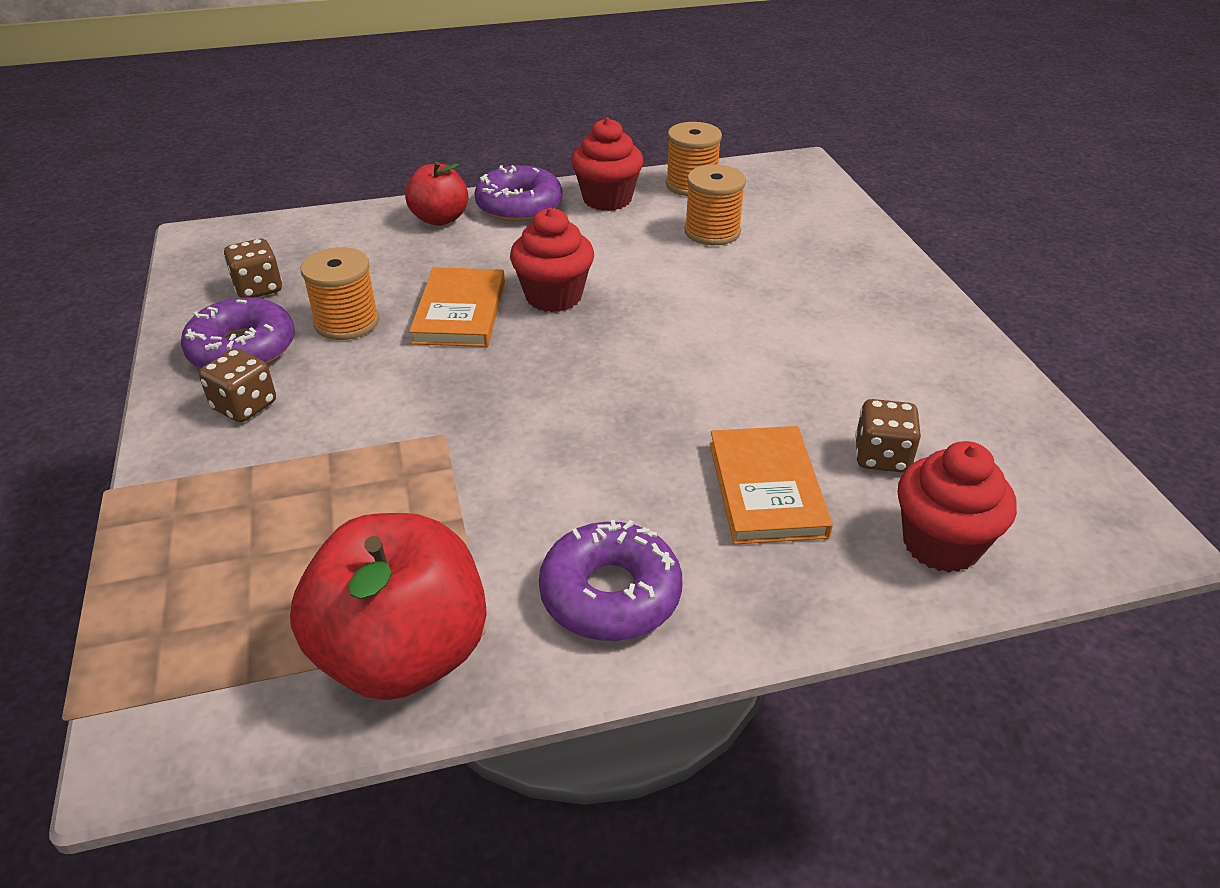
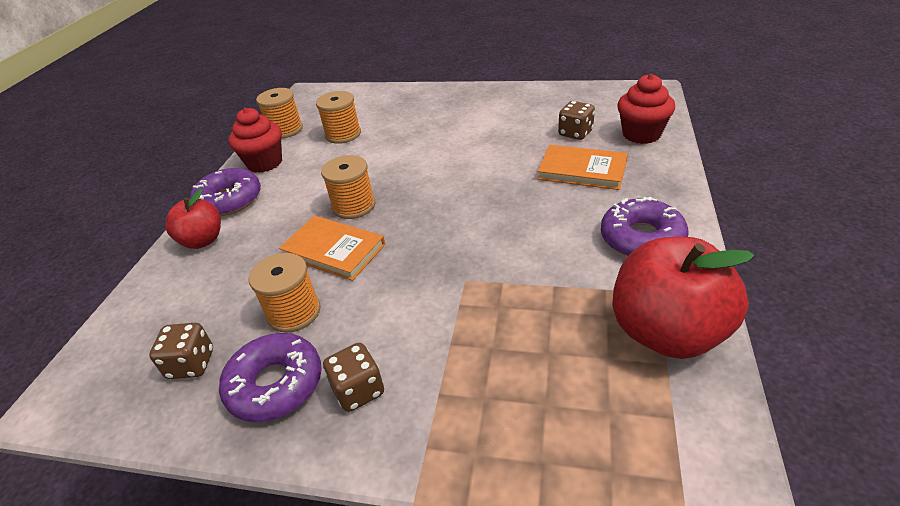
camera: 60 degrees left, 0 degrees up
red cupcake [510,208,594,312] -> orange spool [321,155,375,219]

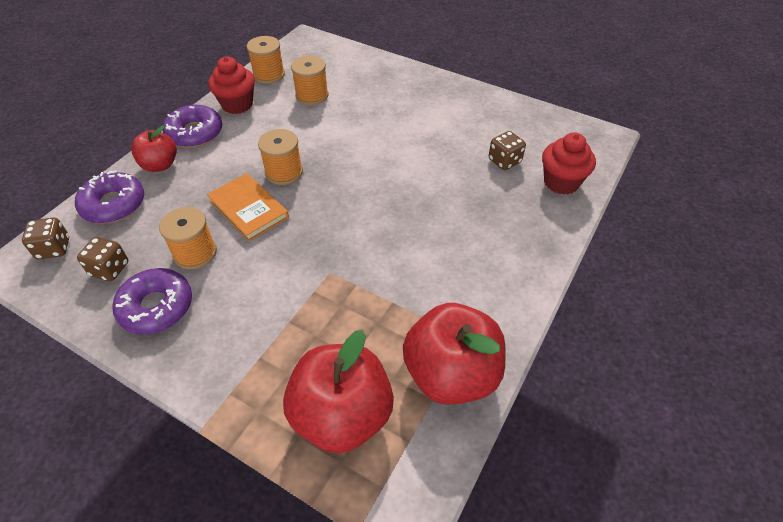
camera: 15 degrees right, 10 degrees up
brown dice [323,343,384,412] -> brown dice moved to [22,218,69,259]
orange book [538,145,628,190] -> none
purple donut [601,197,689,256] -> purple donut moved to [75,170,144,223]
none -> red apple [283,330,394,454]

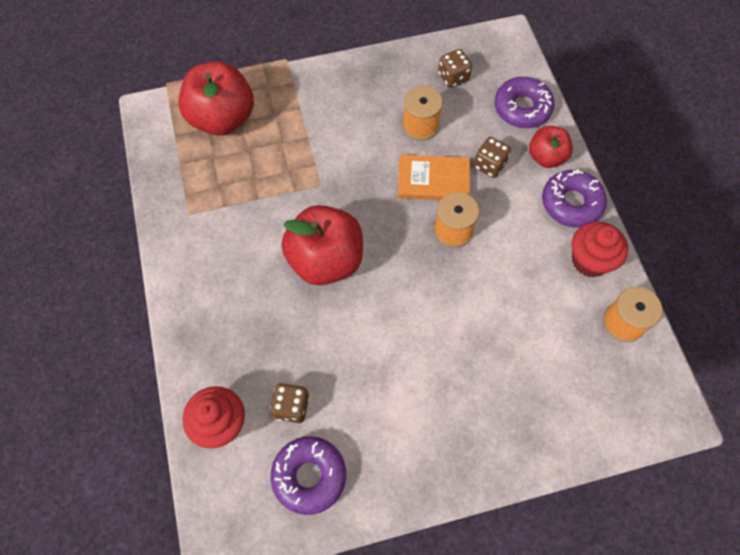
camera: 135 degrees right, 15 degrees up
brown dice [22,218,69,259] -> brown dice moved to [474,137,511,178]
purple donut [112,268,192,334] -> purple donut moved to [271,436,346,515]
orange spool [291,56,329,105] -> none
red apple [403,303,506,405] -> red apple moved to [281,205,363,285]

